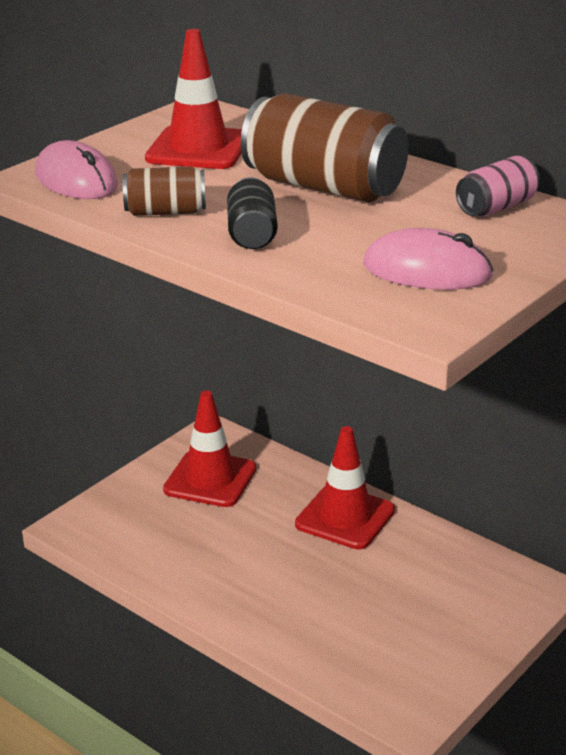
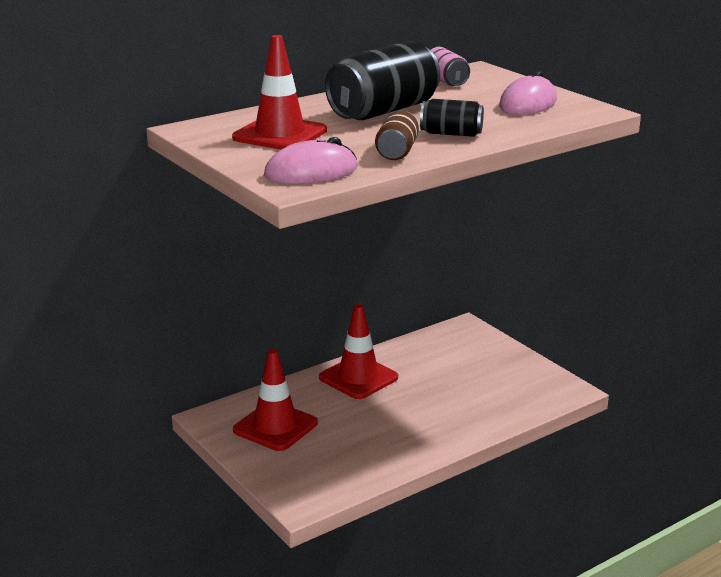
camera: 75 degrees left, 5 degrees down
brown can [241,93,408,203] -> black can [325,41,440,120]

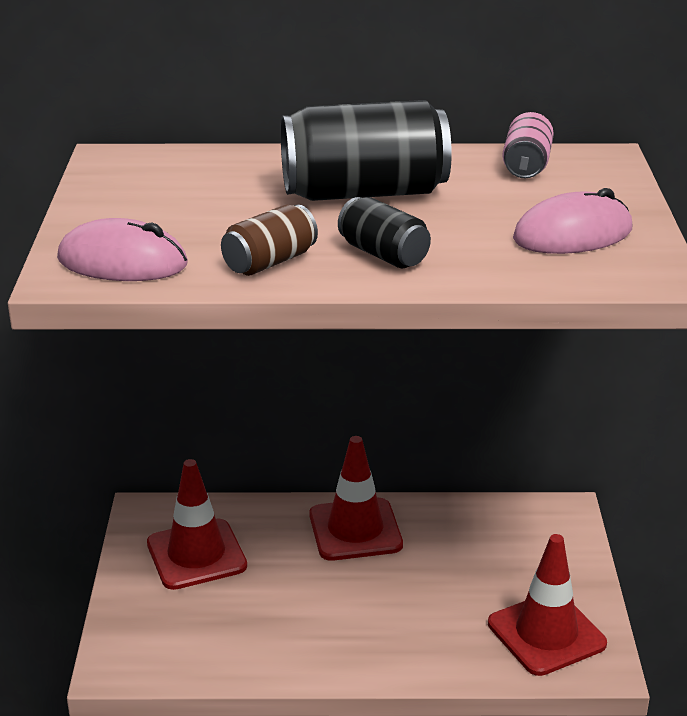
camera: 35 degrees right, 5 degrees up
red traffic cone [232,35,327,150] -> red traffic cone moved to [488,534,607,676]

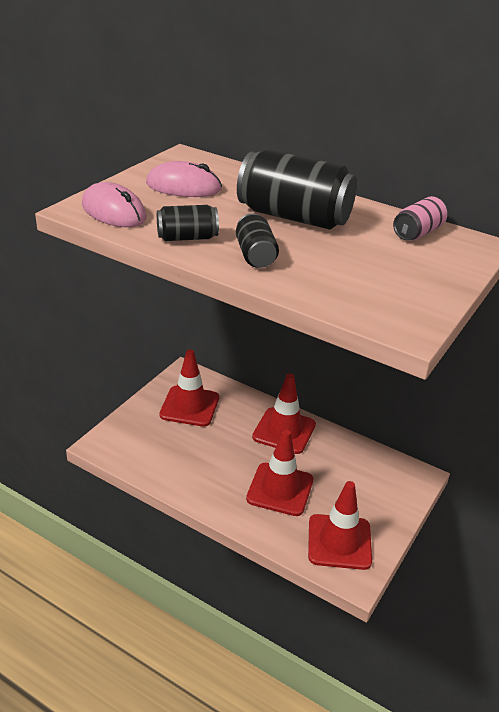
camera: 30 degrees right, 5 degrees up
brown can [221,205,318,276] -> black can [157,205,219,241]
pink mouse [513,188,632,254] -> pink mouse moved to [146,161,222,197]
none -> red traffic cone [246,430,313,516]

